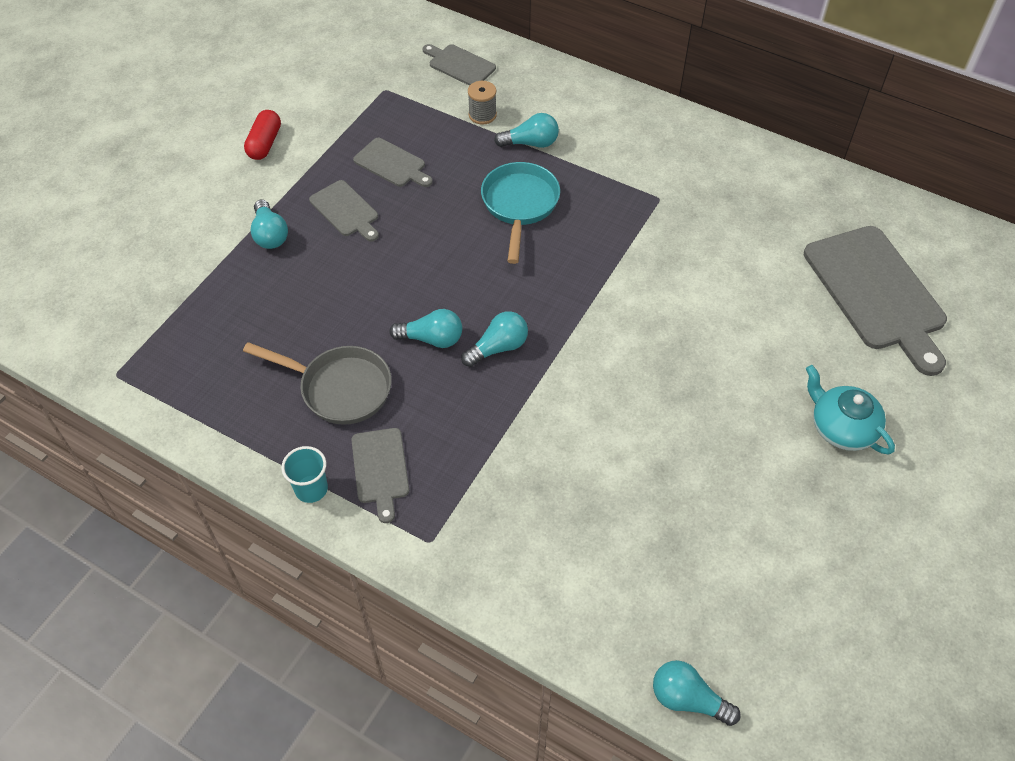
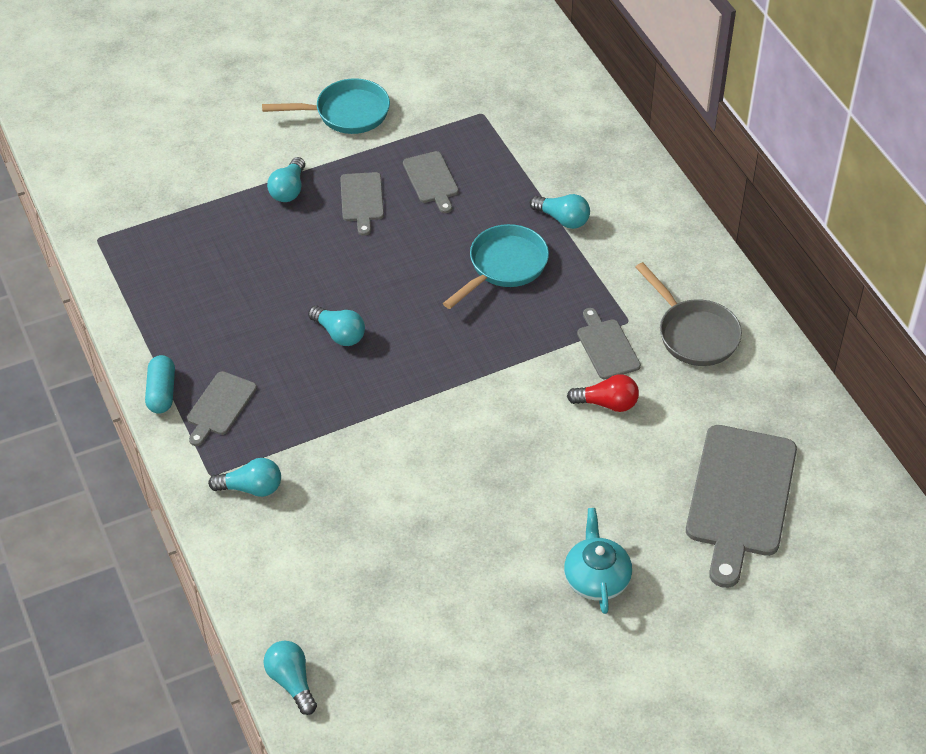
camera: 35 degrees right, 5 degrees down
grey pan [243,342,392,425] -> grey pan moved to [635,262,742,366]
red capsule [244,110,281,160] -> turquoise pan [262,78,390,134]
turquoise cup [281,446,328,503] -> turquoise capsule [145,355,175,414]
grey cutting board [423,44,496,86] -> grey cutting board moved to [577,308,641,380]
turquoise light bulb [461,311,528,367] -> turquoise light bulb moved to [208,458,281,497]
grey spool [468,81,497,125] -> none
none -> red light bulb [567,374,639,412]

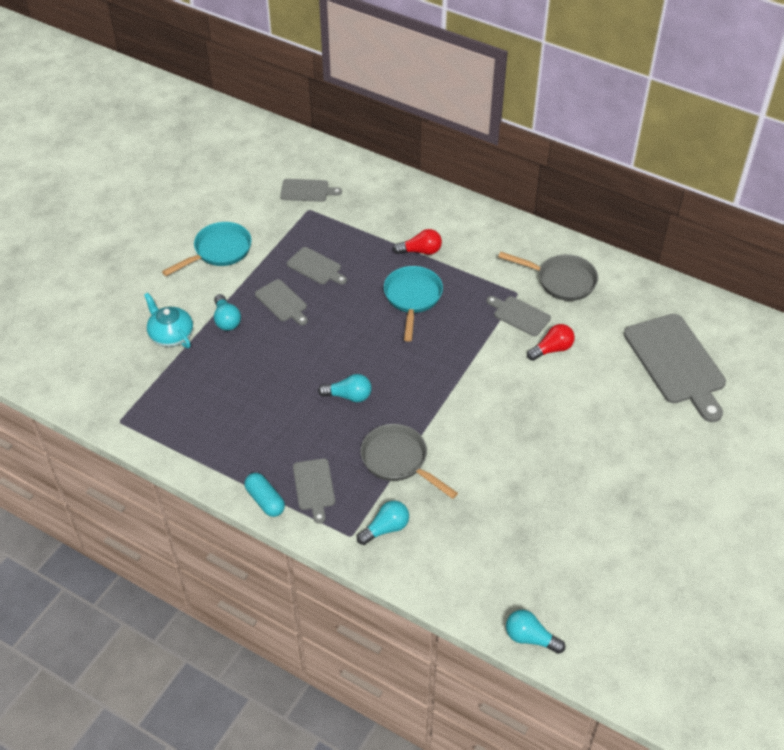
camera: 35 degrees left, 0 degrees up
turquoise light bulb [530,194,590,229] -> red light bulb [393,229,442,255]
turquoise teapot [564,508,632,614] -> turquoise teapot moved to [144,293,193,348]
none -> grey cutting board [280,179,342,202]
none -> grey pan [361,424,458,499]

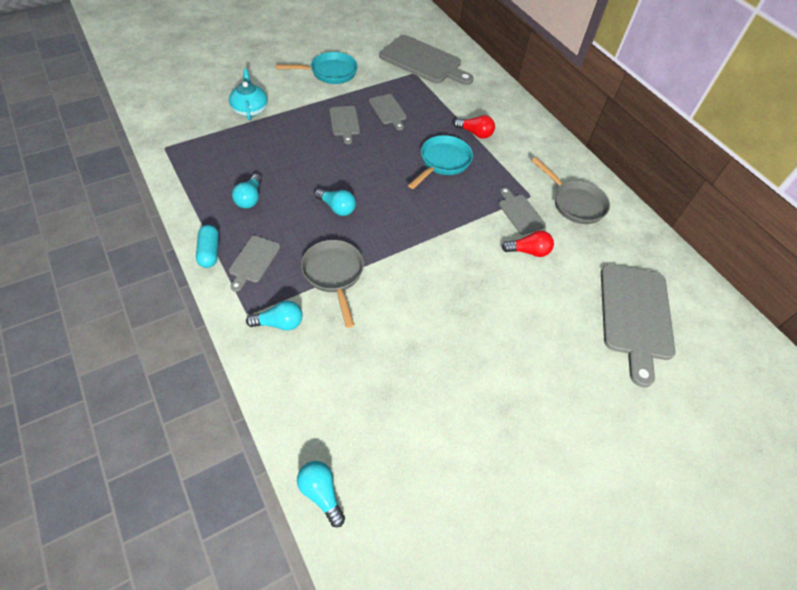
camera: 25 degrees right, 5 degrees up
turquoise light bulb [214,294,241,331] -> turquoise light bulb moved to [232,174,262,208]
grey cutting board [280,179,342,202] -> grey cutting board [379,35,474,85], size x1.97

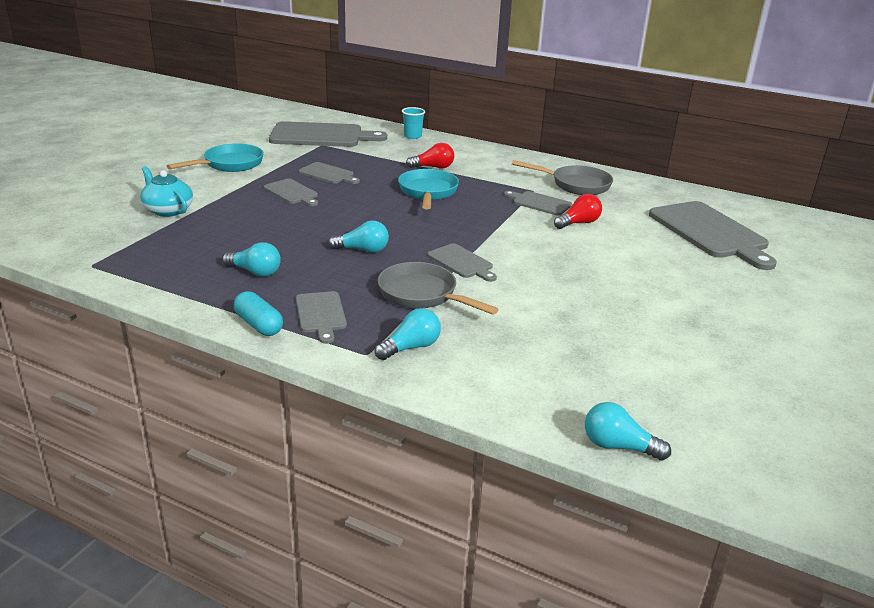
camera: 30 degrees left, 25 degrees down
turquoise light bulb [232,174,262,208] -> turquoise light bulb turned 45 degrees counterclockwise [222,242,281,277]
none -> turquoise cup [402,107,425,139]
none -> grey cutting board [427,243,497,282]

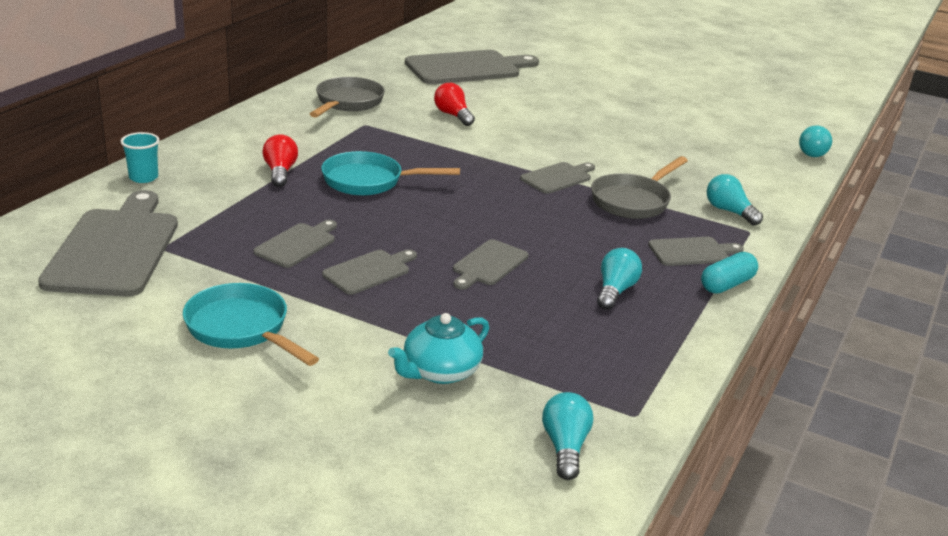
camera: 90 degrees left, 0 degrees up
turquoise light bulb [328,220,389,253] -> turquoise light bulb moved to [542,392,593,480]
grey cutting board [504,191,572,215] -> grey cutting board moved to [453,239,528,290]

